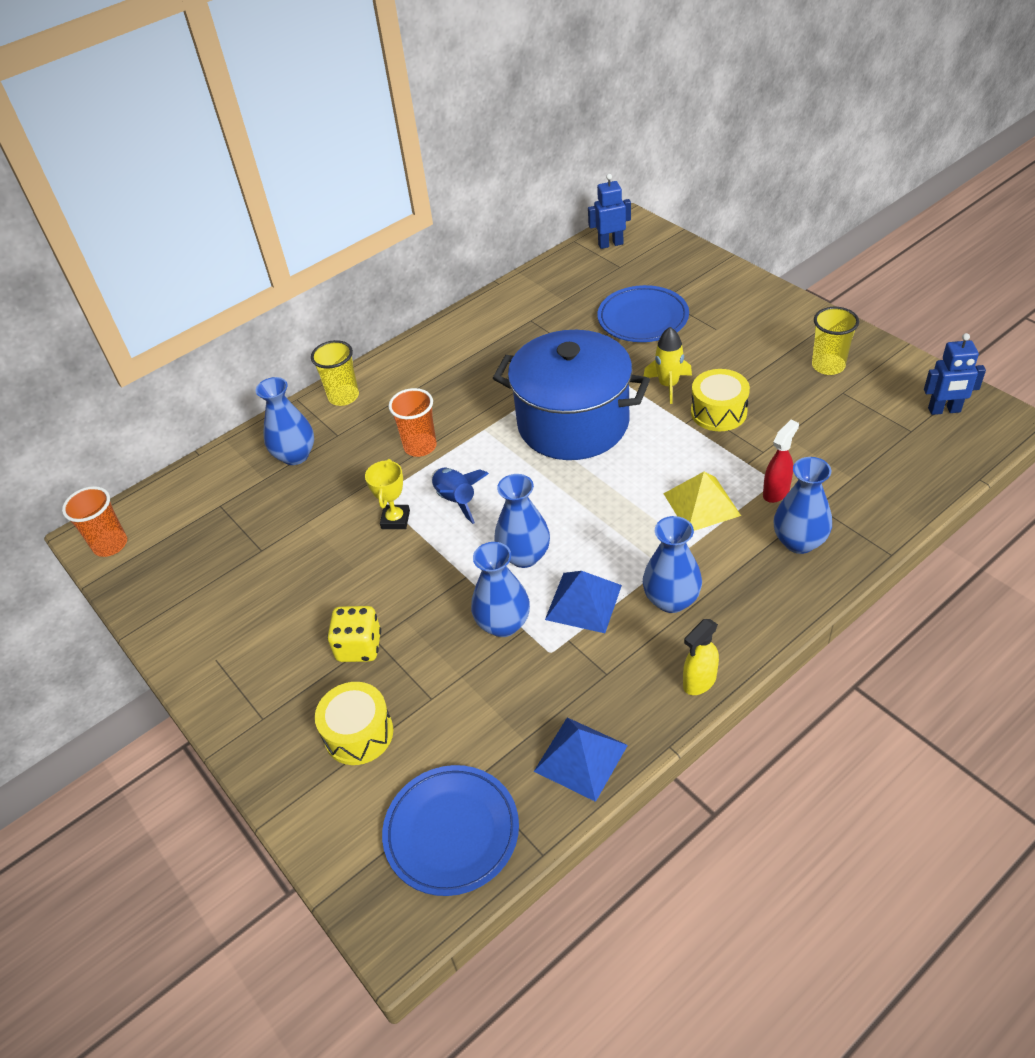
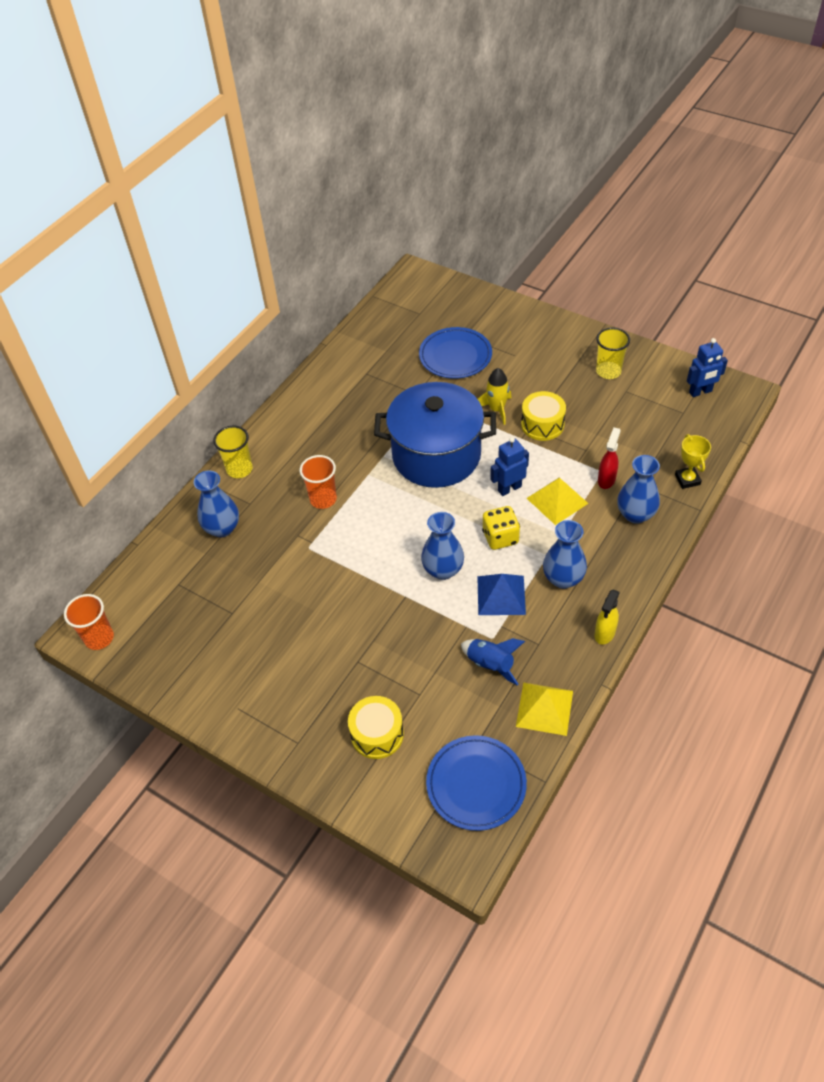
camera: 20 degrees left, 5 degrees up
yellow dice [327,606,381,662] -> yellow dice moved to [482,506,520,550]
yellow trophy [365,459,410,529] -> yellow trophy moved to [675,434,711,489]
blue rocket [432,468,489,524] -> blue rocket moved to [461,638,525,686]
blue vase [471,542,530,637] -> none
blue pyramid [534,717,628,802] -> yellow pyramid [516,682,573,736]
blue robot [588,174,631,249] -> blue robot moved to [490,437,529,496]

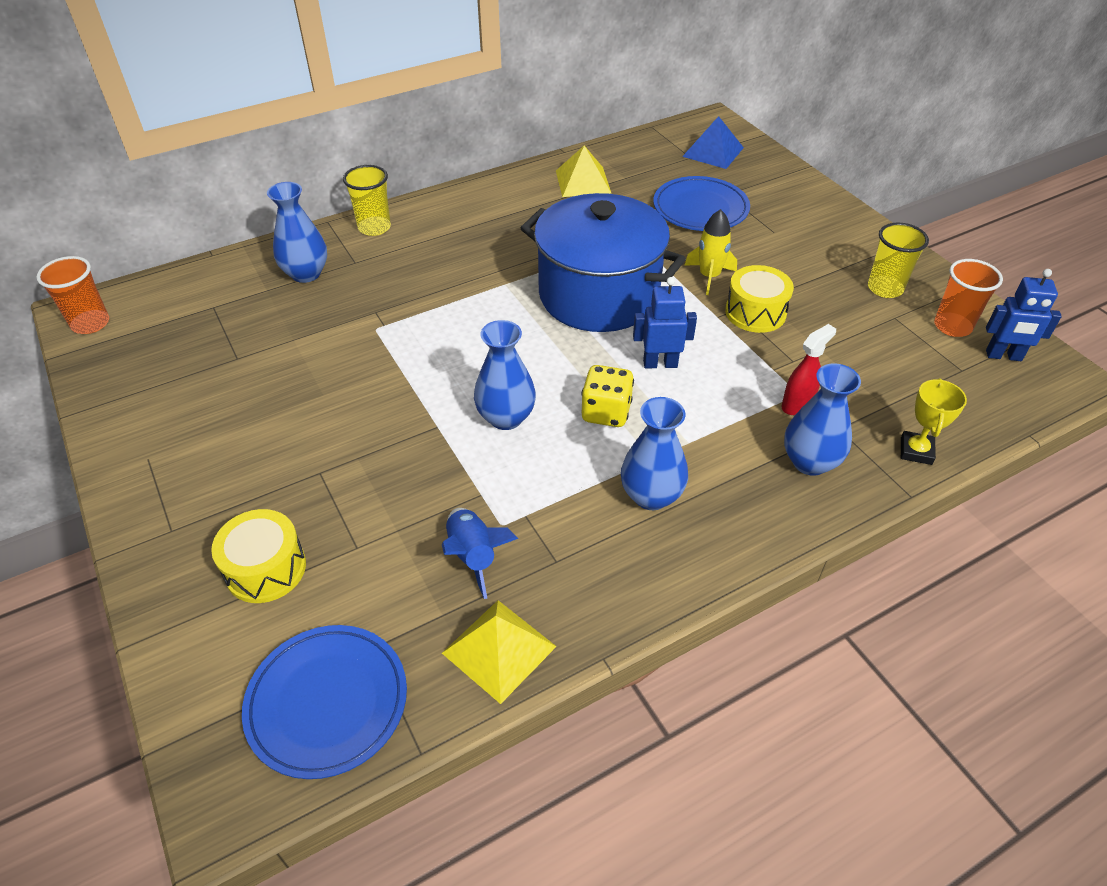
camera: 25 degrees right, 5 degrees down
orange cup [300,455,337,509] -> orange cup moved to [934,259,1003,337]
blue pyramid [477,574,526,615] -> blue pyramid moved to [682,116,744,169]
yellow pyramid [527,478,589,525] -> yellow pyramid moved to [556,146,611,197]
yellow spray bottle [595,589,620,644] -> none

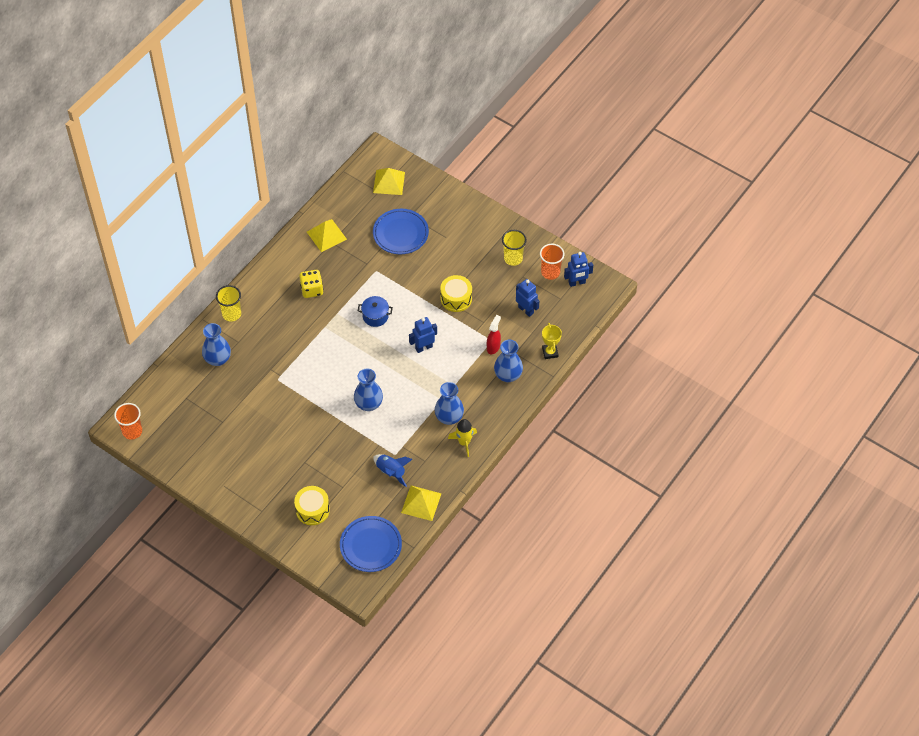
camera: 25 degrees left, 10 degrees up
blue pot [521,193,686,332] -> blue pot [358,296,393,327], size x0.40
yellow dice [581,365,634,427] -> yellow dice moved to [299,270,324,298]
blue pyramid [682,116,744,169] -> yellow pyramid [373,168,405,195]
yellow rocket [684,209,737,295] -> yellow rocket moved to [448,419,477,457]
none -> blue robot [516,279,540,317]

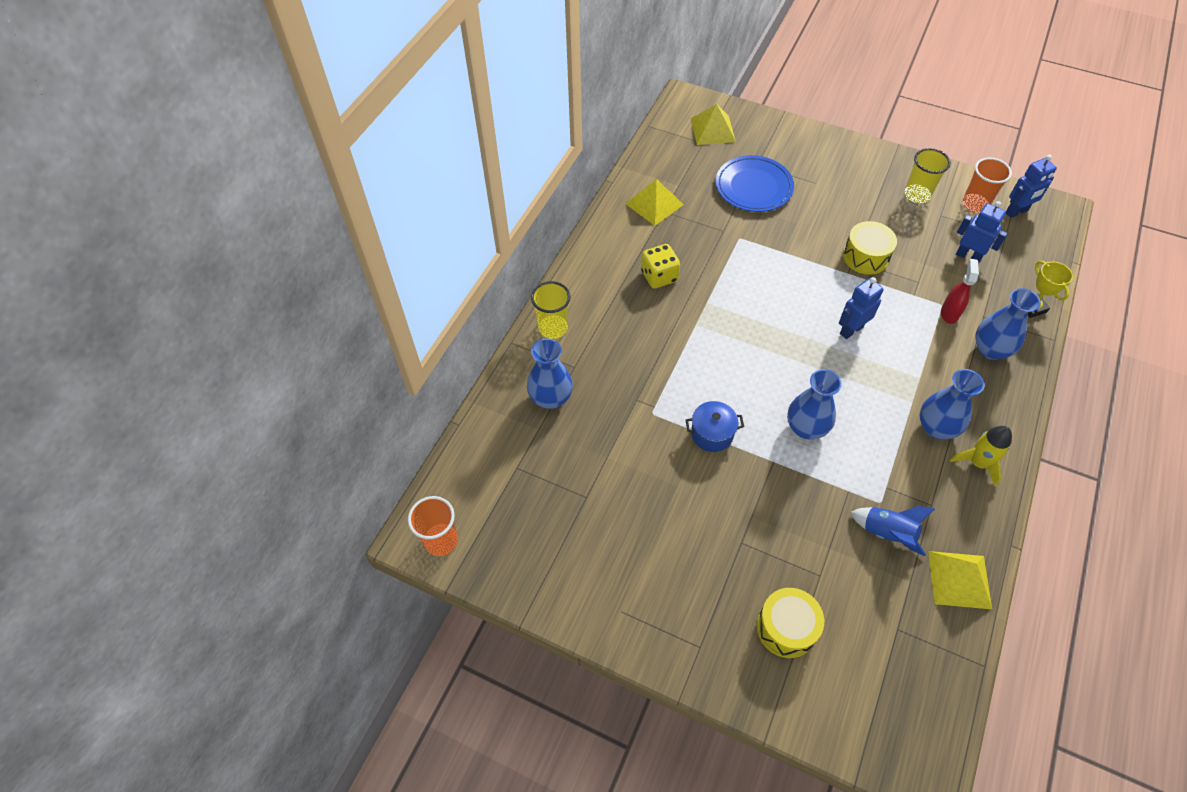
camera: 10 degrees left, 0 degrees up
blue plate [340,516,402,572] -> none
blue pot [358,296,393,327] -> blue pot moved to [685,401,744,452]

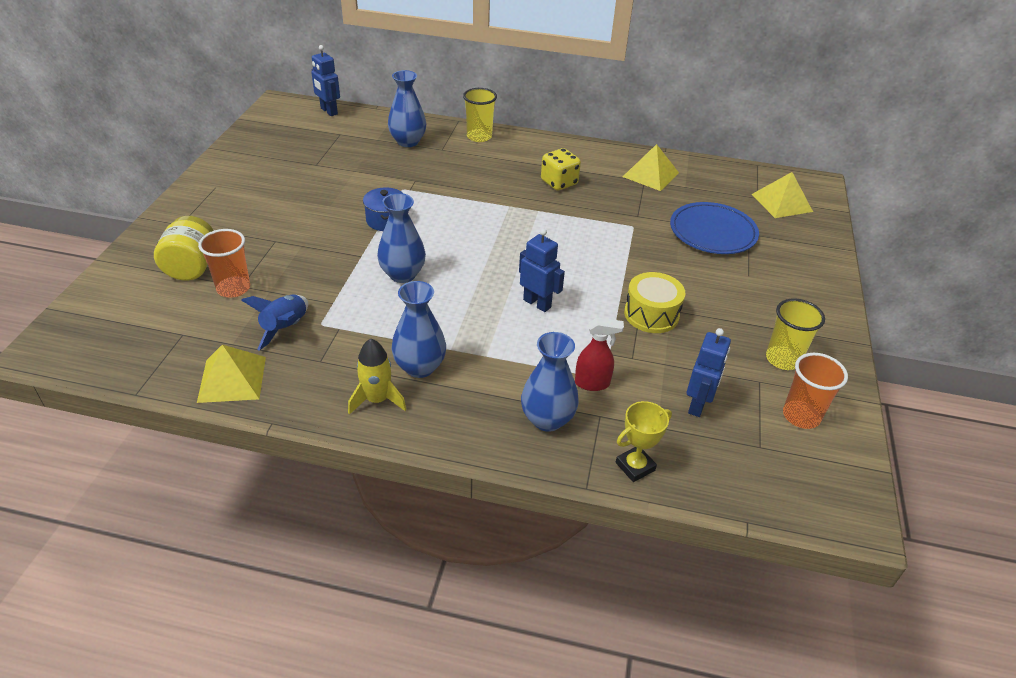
camera: 75 degrees right, 15 degrees down
orange cup [408,496,458,556] -> orange cup moved to [198,229,250,298]
yellow drum [757,588,824,658] -> yellow jar [154,216,214,281]
blue robot [1006,155,1057,218] -> blue robot moved to [311,45,340,116]

